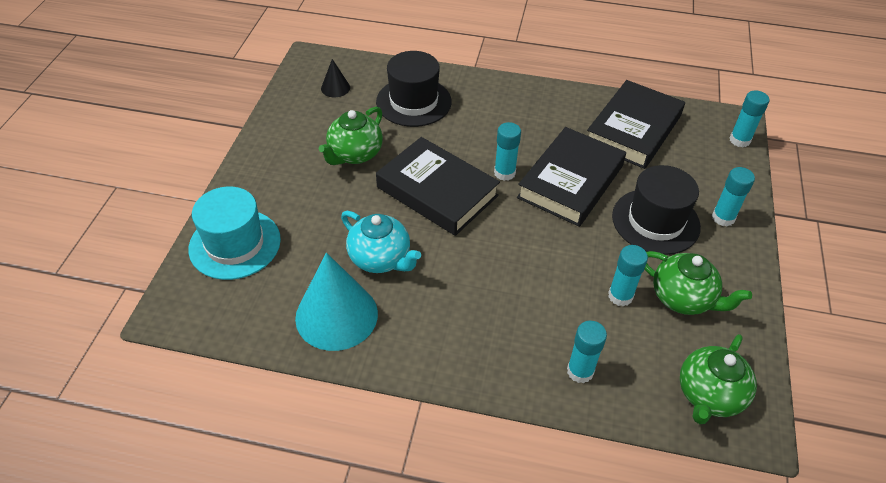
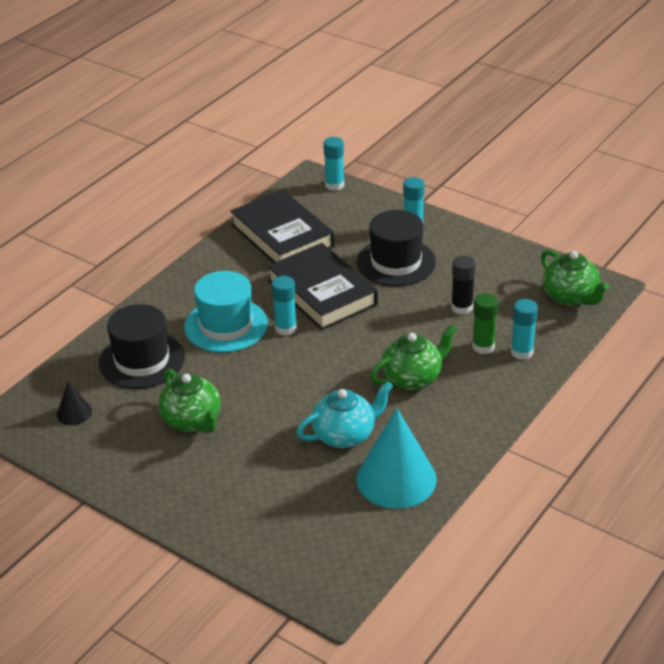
camera: 65 degrees left, 10 degrees down
turquoise hat [188,187,281,280] -> turquoise hat moved to [184,271,268,353]
black book [376,137,500,236] -> none
turquoise glue stick [608,245,648,306] -> black glue stick [451,255,476,315]
green teapot [644,251,752,315] -> green teapot moved to [370,324,457,390]
none -> green glue stick [472,293,498,354]

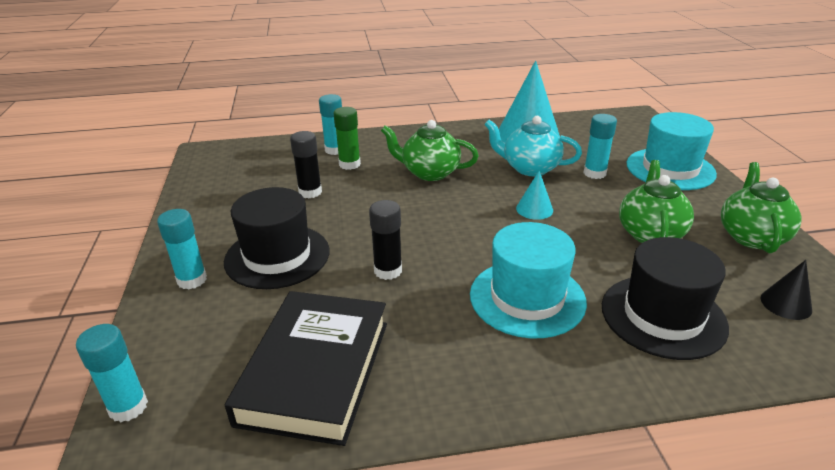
camera: 135 degrees left, 5 degrees down
black book [267,243,378,330] -> black glue stick [369,200,402,280]
turquoise glue stick [272,276,297,336] -> turquoise glue stick moved to [584,114,617,179]
green teapot [541,250,609,306] -> green teapot moved to [721,162,801,253]
none -> turquoise cone [516,171,553,220]
none -> turquoise hat [626,112,717,190]

